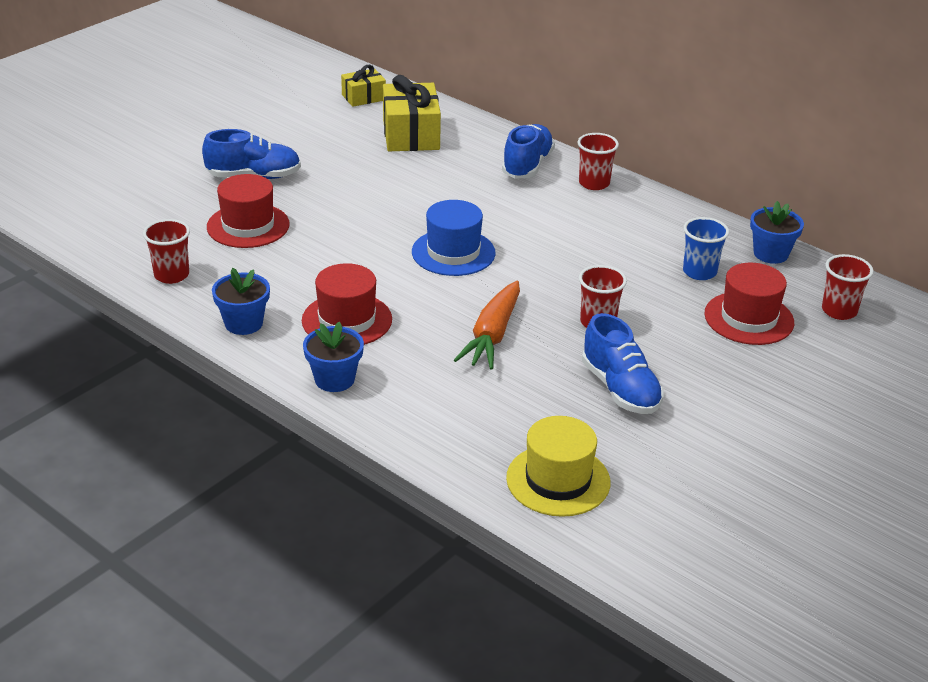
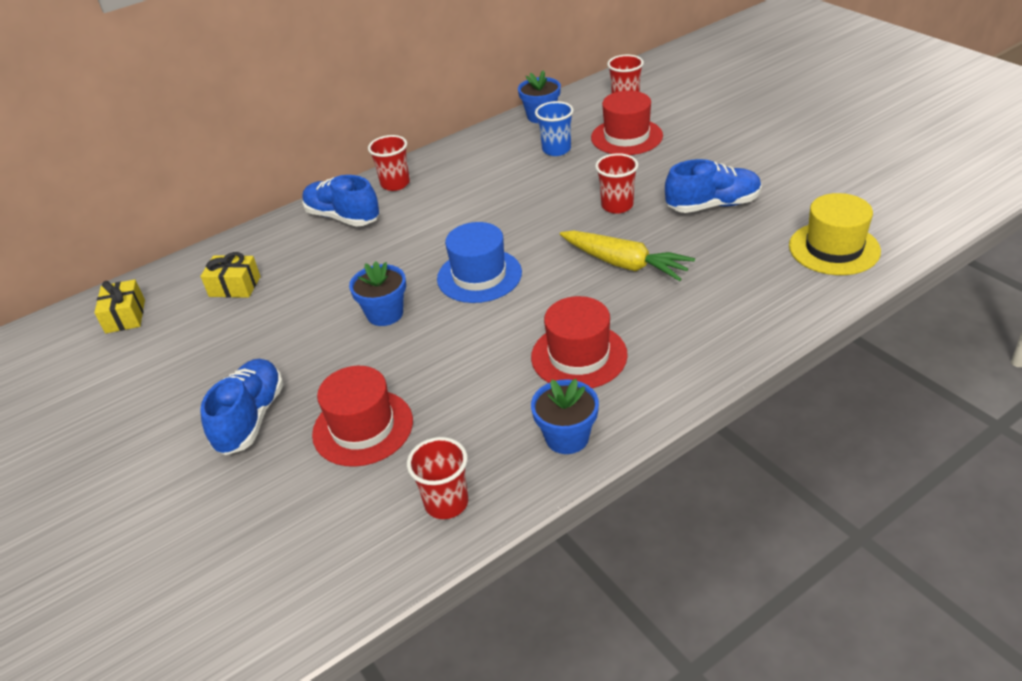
camera: 70 degrees left, 5 degrees up
blue flower pot [303,321,364,392] -> blue flower pot moved to [349,261,406,326]
yellow gift [383,75,441,151] -> yellow gift [200,252,261,298], size x0.57
orange carrot [454,281,520,370] -> yellow carrot [560,230,695,281]

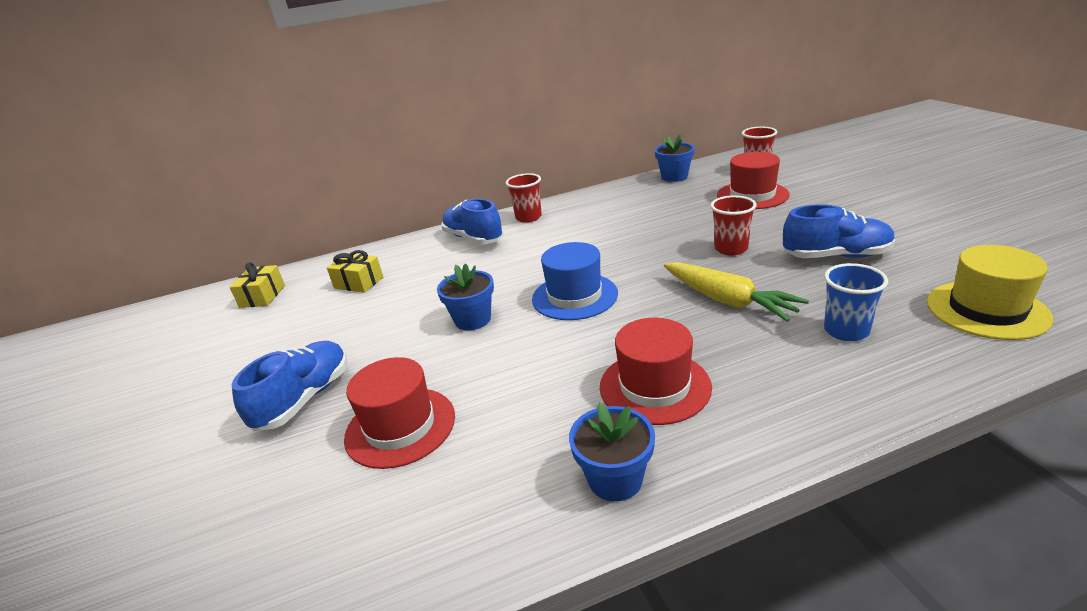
camera: 15 degrees right, 10 degrees down
red cup [407,437,468,519] -> none
blue cup [535,101,574,156] -> blue cup moved to [824,263,888,341]

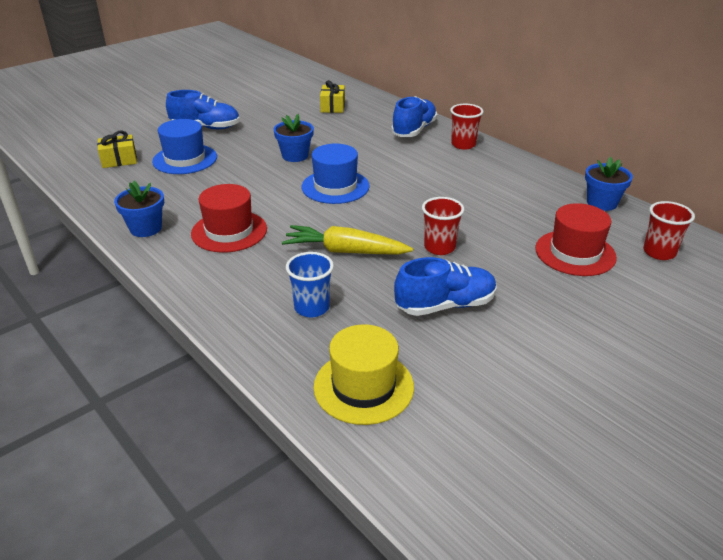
camera: 65 degrees right, 5 degrees up
yellow gift [229,262,285,308] -> yellow gift moved to [97,131,137,168]
red hat [344,357,455,469] -> blue hat [152,119,217,174]
yellow carrot [664,262,809,322] -> yellow carrot turned 75 degrees clockwise [282,225,413,255]
blue shoe [783,204,895,258] -> blue shoe turned 90 degrees counterclockwise [394,257,497,316]

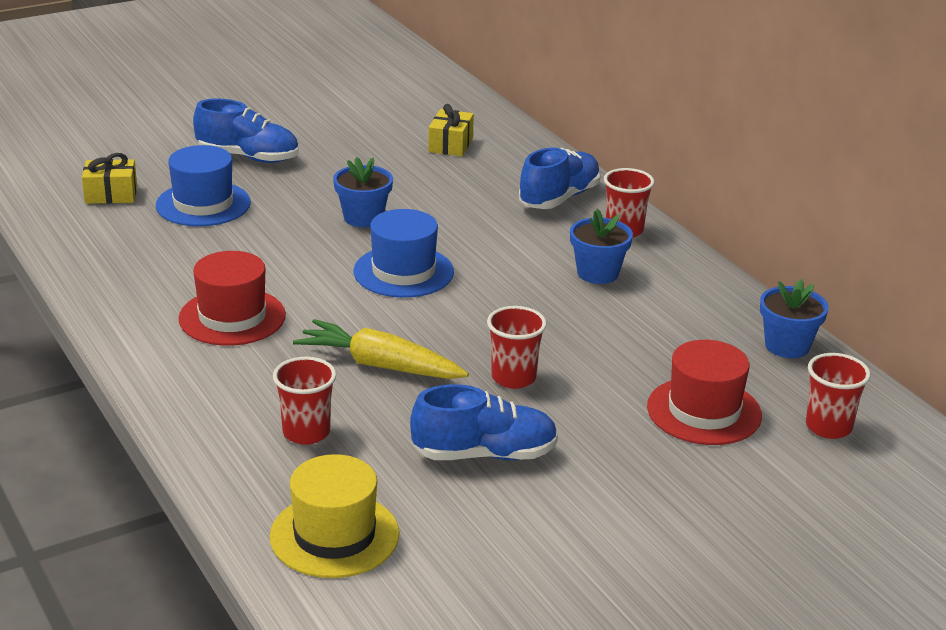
camera: 10 degrees right, 5 degrees down
blue flower pot [114,181,164,237] -> blue flower pot moved to [570,209,633,284]
blue cup [286,252,334,317] -> red cup [273,357,336,445]

